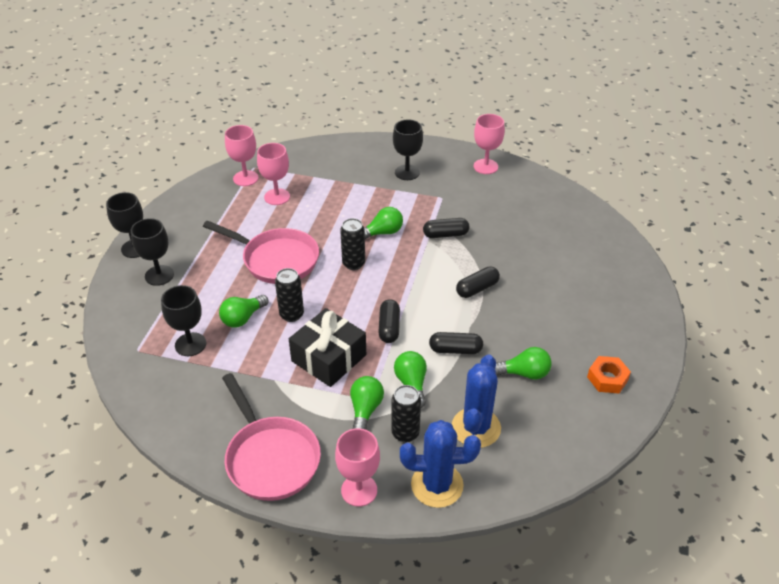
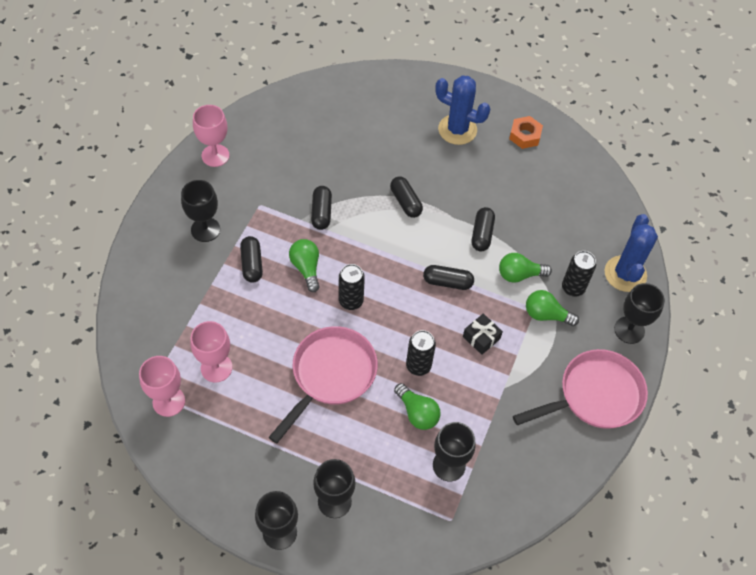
camera: 85 degrees left, 15 degrees up
black gift [289,308,366,387] -> black gift [463,314,503,355], size x0.52
pink goblet [335,428,380,507] -> black goblet [614,283,665,344]
blue cactus [452,354,501,448] -> blue cactus moved to [435,75,490,145]
green light bulb [495,347,552,380] -> none
none -> black capsule [240,236,263,283]

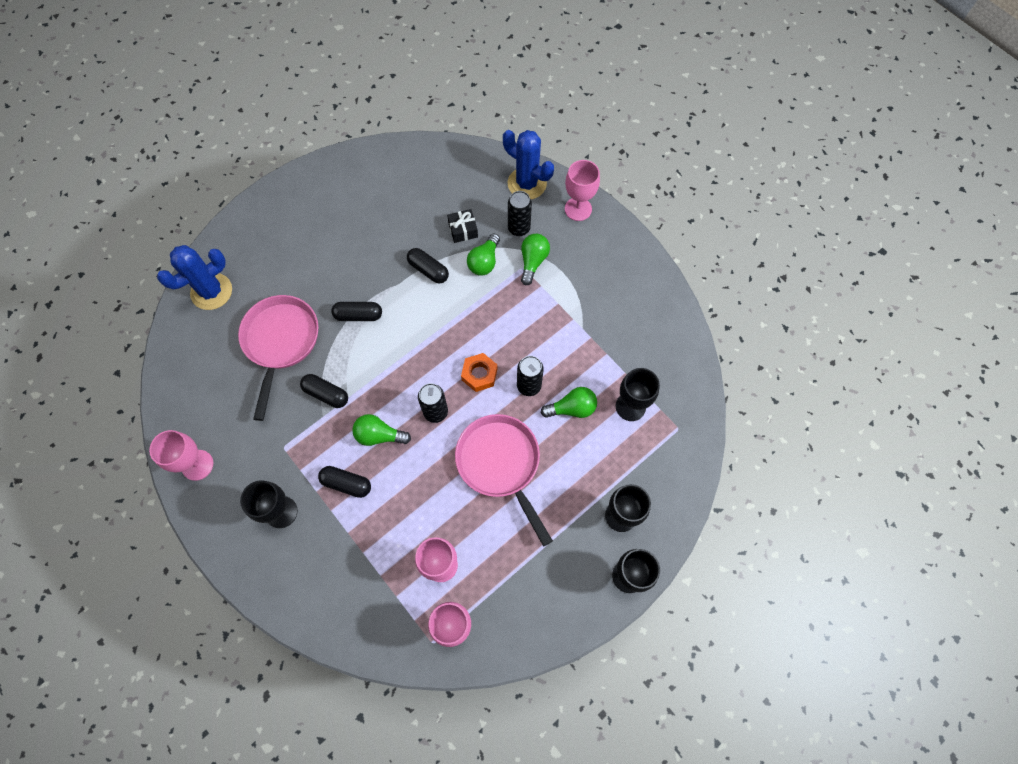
camera: 60 degrees left, 10 degrees up
black capsule [423,265,474,290] -> none
blue cactus [435,75,490,145] -> blue cactus moved to [157,245,232,310]
black gift [463,314,503,355] -> black gift moved to [447,209,478,243]
orange nut [509,116,543,149] -> orange nut moved to [461,353,497,392]
pink pan [513,349,648,429] -> pink pan moved to [238,295,319,421]
green light bulb [526,290,579,326] -> green light bulb turned 150 degrees clockwise [521,234,550,285]
black goblet [614,283,665,344] -> pink goblet [565,160,600,221]

